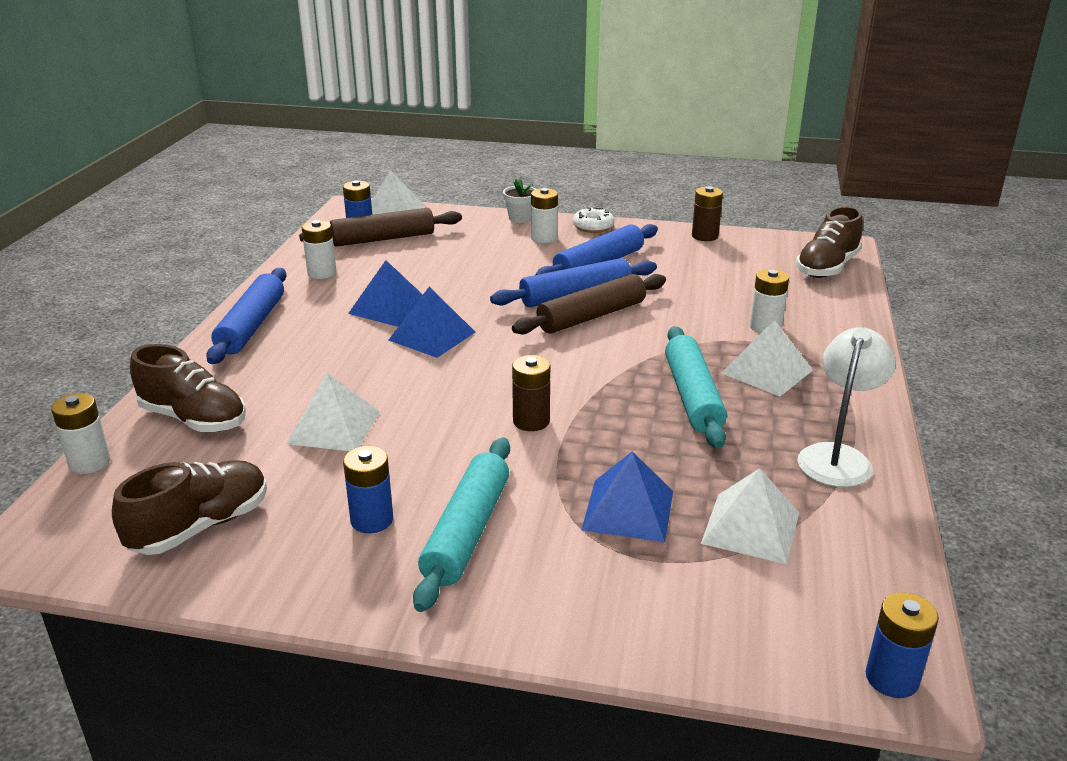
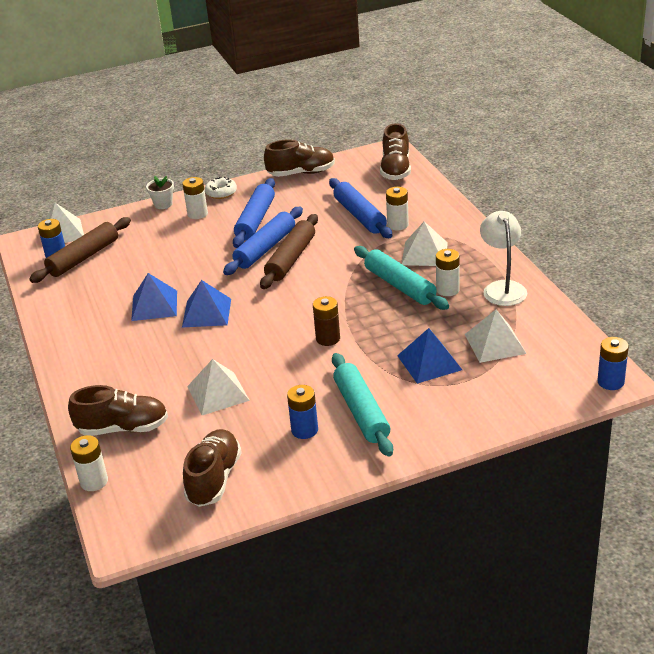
camera: 30 degrees left, 5 degrees up
blue rolling pin [206,268,286,364] -> blue rolling pin moved to [329,178,392,238]
white battery [302,220,336,279] -> white battery moved to [436,249,460,296]
brown battery [692,186,723,241] -> brown shoe [264,139,335,177]

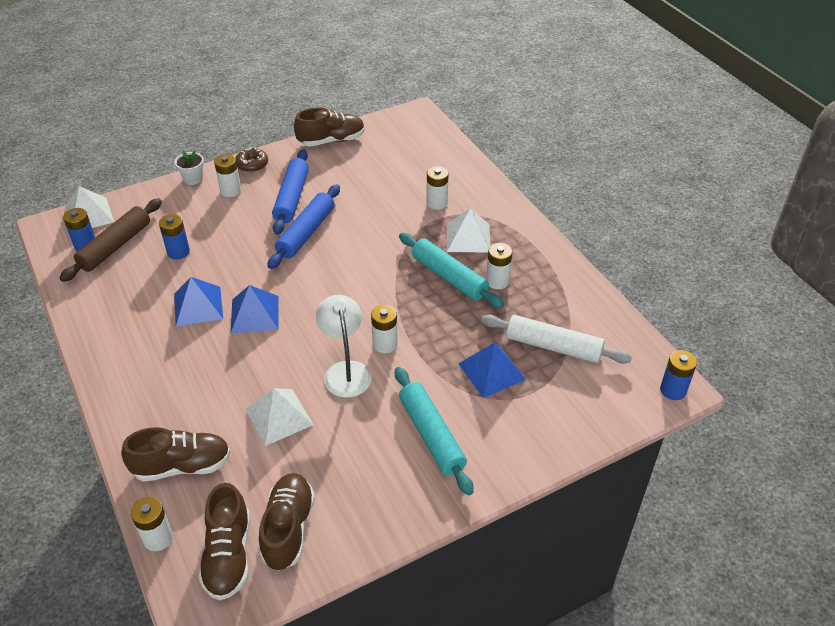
camera: 10 degrees left, 10 degrees up
white donut [205,177,237,199] -> brown donut [236,147,268,172]
brown rolling pin [260,214,318,289] -> none
blue battery [287,385,318,439] -> blue battery moved to [159,214,190,260]
brown battery [313,296,340,346] -> white battery [371,305,398,353]
blue rolling pin [329,178,392,238] -> none
brown shoe [380,123,411,180] -> brown shoe moved to [198,483,250,600]
white pyramid [465,310,527,363] -> white rolling pin [481,315,632,364]
white lamp [480,211,527,306] -> white lamp moved to [316,295,372,398]

